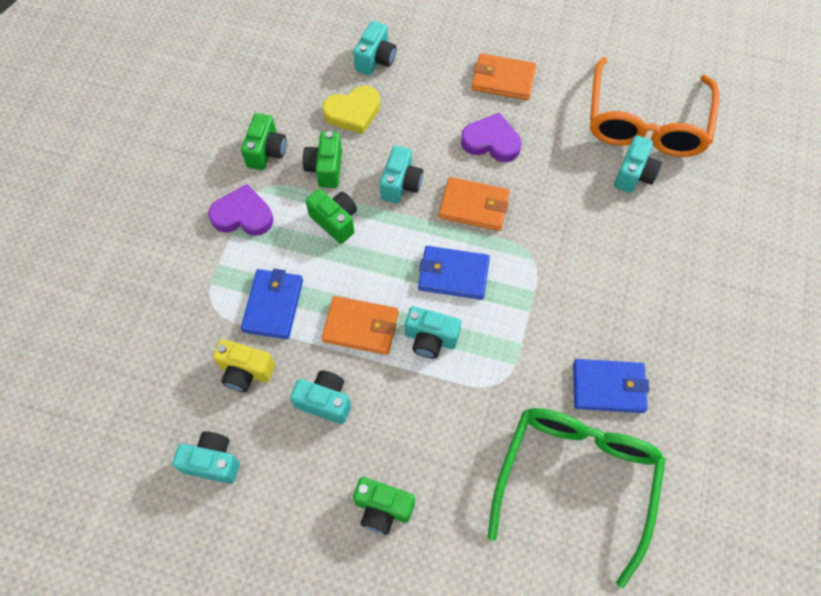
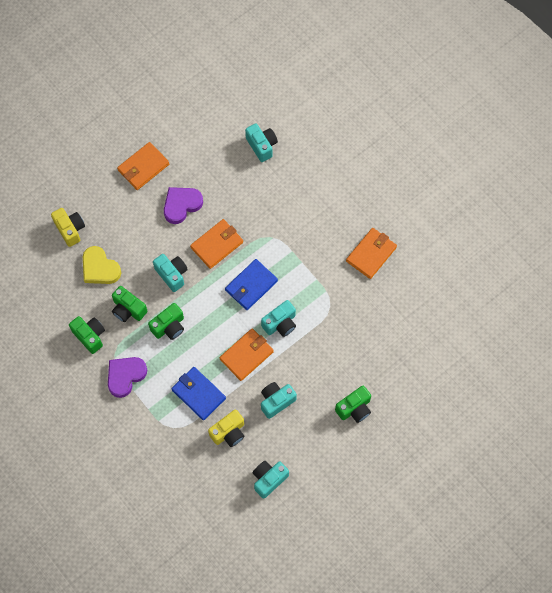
camera: 55 degrees left, 5 degrees up
green camera [306,189,357,244] -> green camera turned 150 degrees clockwise [148,303,184,340]
yellow heart [322,86,381,134] -> yellow heart turned 120 degrees clockwise [83,246,121,284]
turquoise camera [353,21,396,75] -> yellow camera [51,208,85,247]
green glasses [487,408,666,588] -> none
blue wallet [573,359,649,413] -> orange wallet [346,228,397,279]
orange glasses [590,57,719,157] -> none

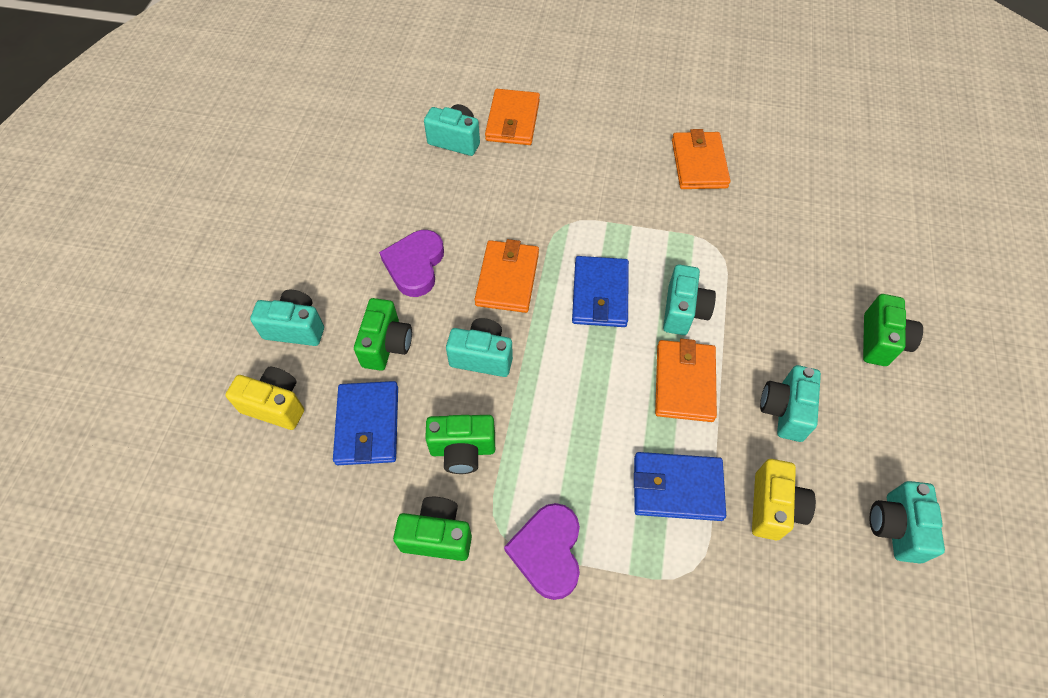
camera: 40 degrees left, 10 degrees down
yellow heart [83,246,121,284] -> blue wallet [333,381,398,465]
orange wallet [117,142,169,190] -> orange wallet moved to [485,89,540,145]
green camera [148,303,184,340] -> green camera moved to [354,298,412,371]
none -> turquoise camera [250,290,324,346]

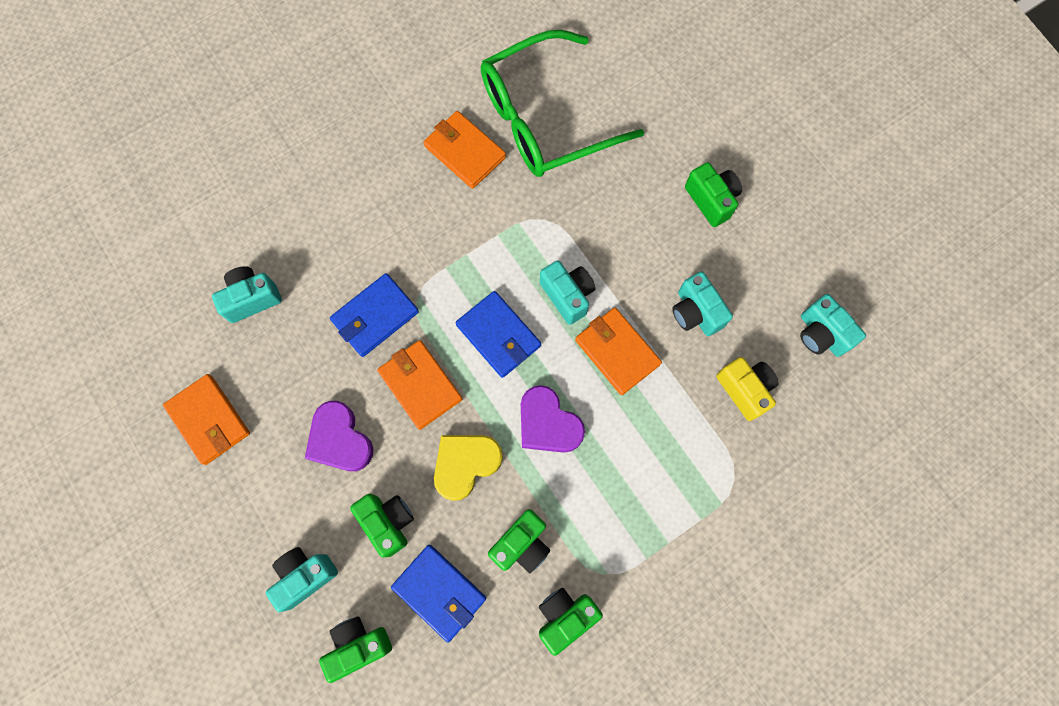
camera: 45 degrees left, 15 degrees up
yellow camera [225,367,304,430] -> green camera [319,616,392,683]
turquoise camera [446,318,513,377] -> yellow heart [434,435,503,501]
orange wallet [485,89,540,145] -> orange wallet moved to [163,374,250,465]
purple heart [504,503,580,600] -> purple heart moved to [521,385,585,453]
blue wallet [634,452,726,521] -> blue wallet moved to [330,273,419,357]
none -> green glasses [481,30,644,177]

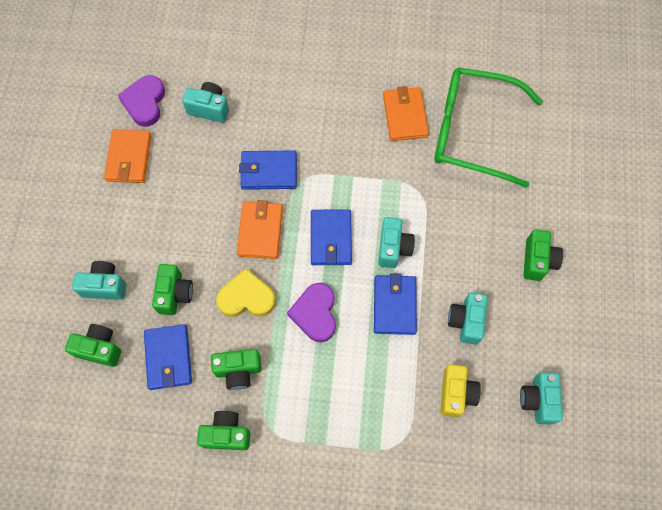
camera: 40 degrees right, 5 degrees down
purple heart [305,401,373,471] -> purple heart moved to [118,75,165,127]
orange wallet [575,308,662,395] -> blue wallet [374,273,417,335]

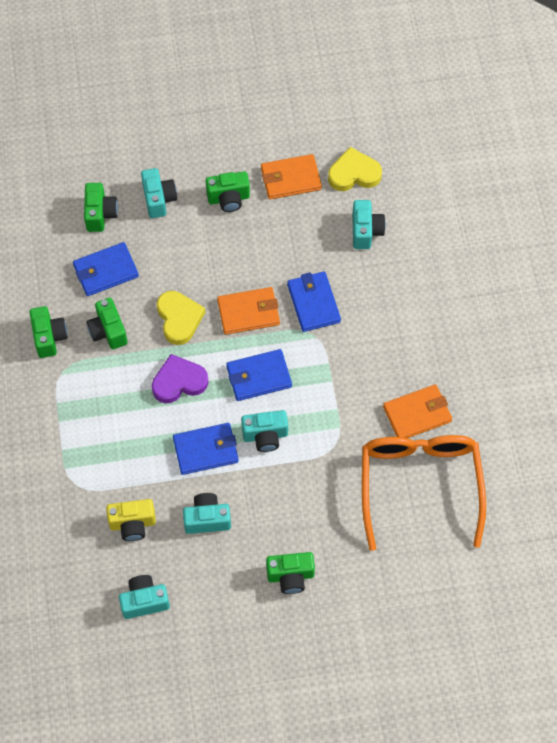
camera: 75 degrees right, 5 degrees down
purple heart [118,75,165,127] -> yellow heart [328,147,382,191]
green camera [152,264,193,315] -> green camera moved to [206,171,250,212]
green glasses [434,67,543,188] -> orange glasses [362,435,486,551]

